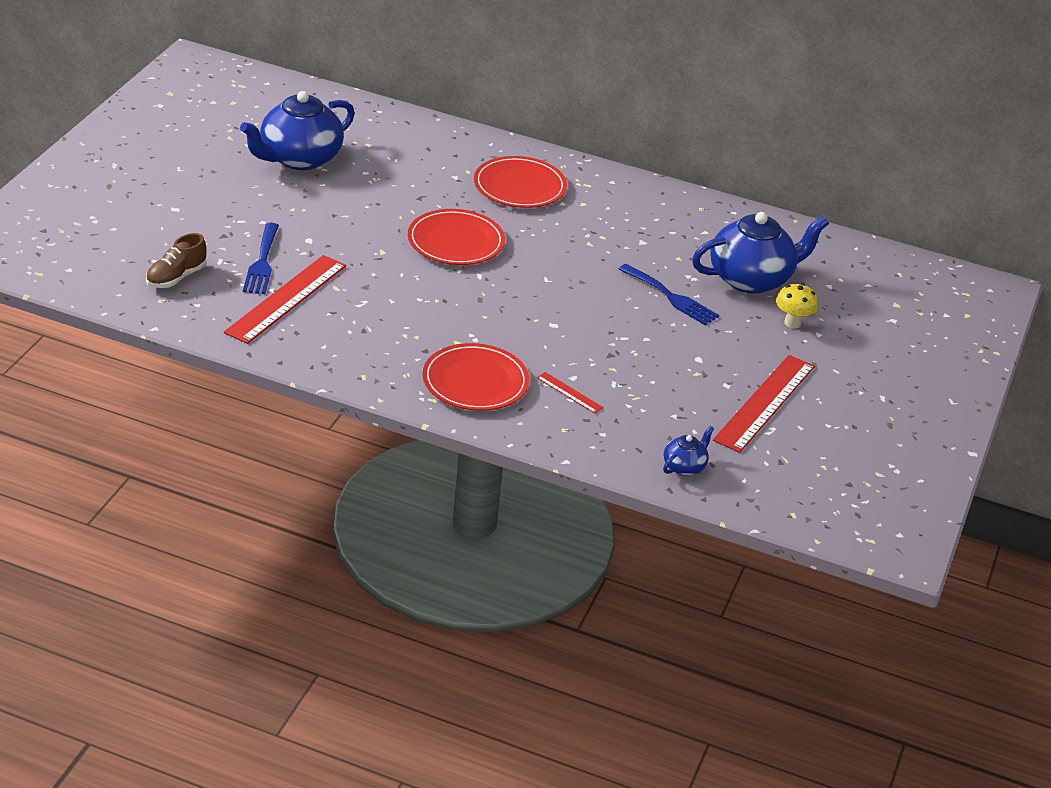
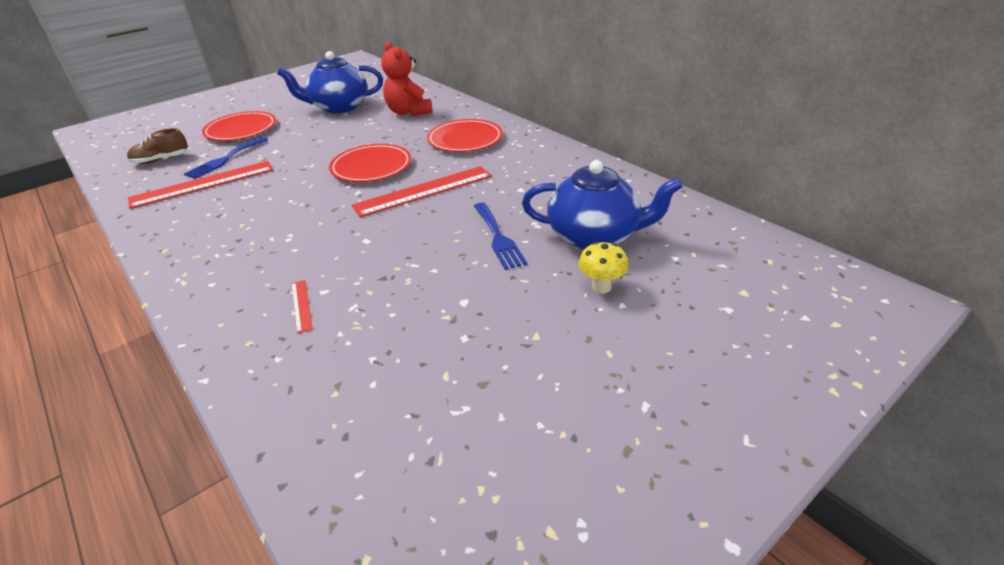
camera: 35 degrees right, 0 degrees up
red plate [422,343,529,411] -> red plate moved to [202,111,276,141]
blue teapot [663,425,714,476] -> none
red ruler [713,355,815,453] -> red ruler moved to [352,166,492,217]
none -> red teddy bear [381,41,433,116]

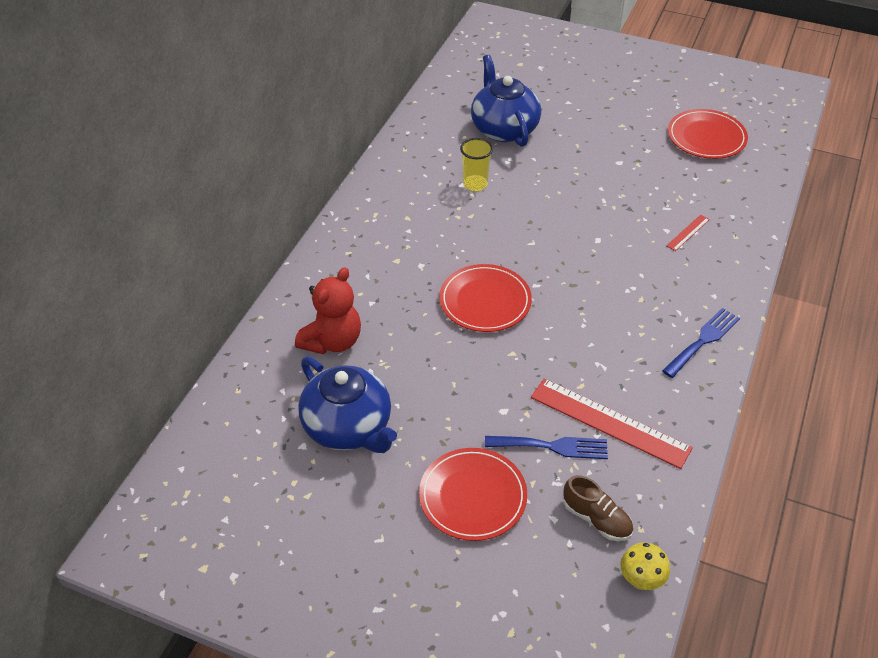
camera: 120 degrees left, 10 degrees up
red ruler [352,166,492,217] -> none
red plate [427,119,503,152] -> red plate moved to [668,109,748,159]
blue fork [474,203,527,270] -> blue fork moved to [662,308,740,378]
yellow mushroom [578,242,629,294] -> yellow mushroom moved to [620,543,670,590]
none -> yellow cup [460,138,493,191]

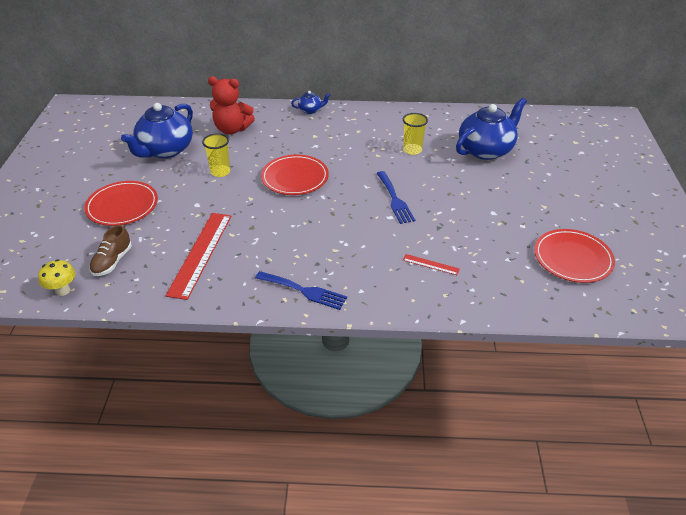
camera: 70 degrees right, 5 degrees down
blue fork [485,436,608,459] -> blue fork moved to [376,171,415,224]
none -> yellow cup [202,133,230,177]
none -> blue teapot [291,91,330,114]

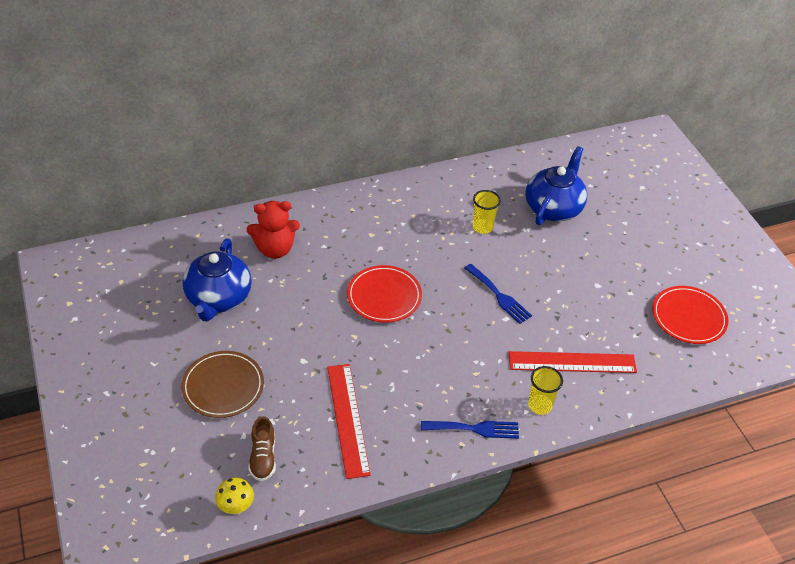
camera: 25 degrees left, 5 degrees up
red plate [84,181,158,226] -> brown plate [181,351,264,418]
yellow cup [202,133,230,177] -> yellow cup moved to [528,366,563,415]
blue teapot [291,91,330,114] -> none
red ruler [403,254,460,275] -> red ruler [509,351,637,373], size x2.25

